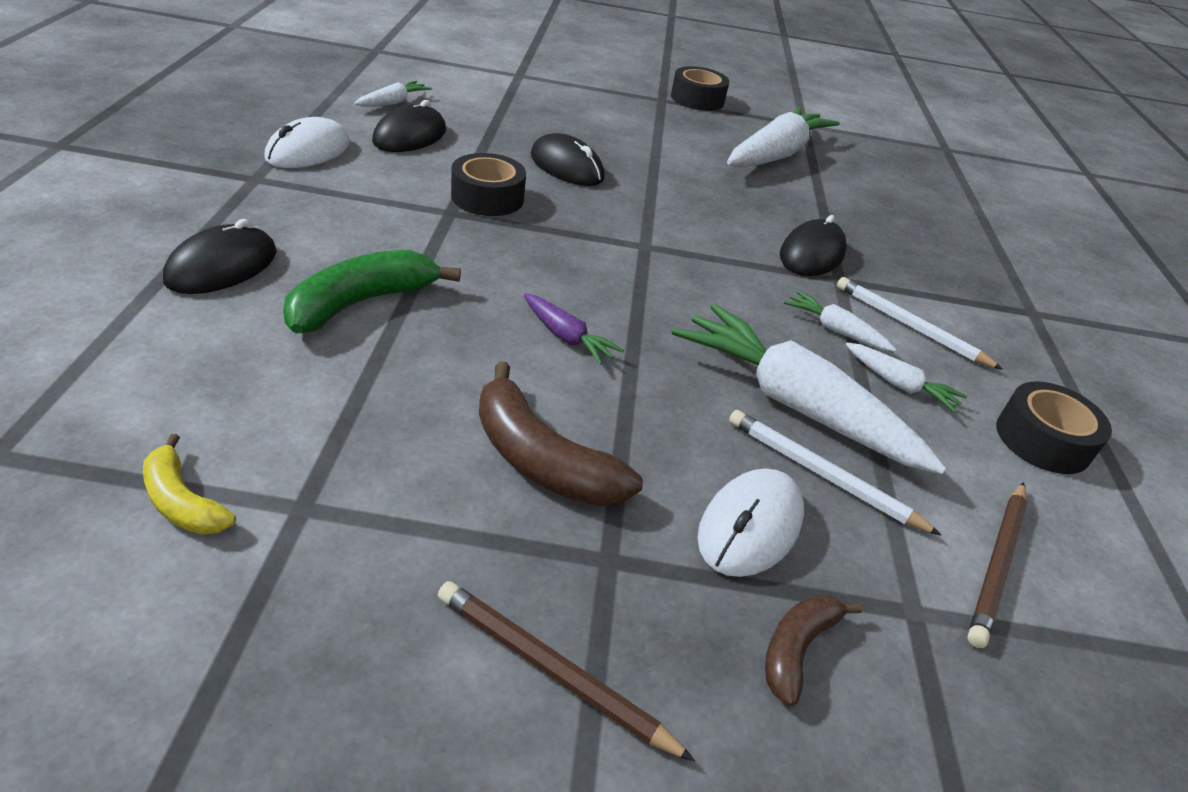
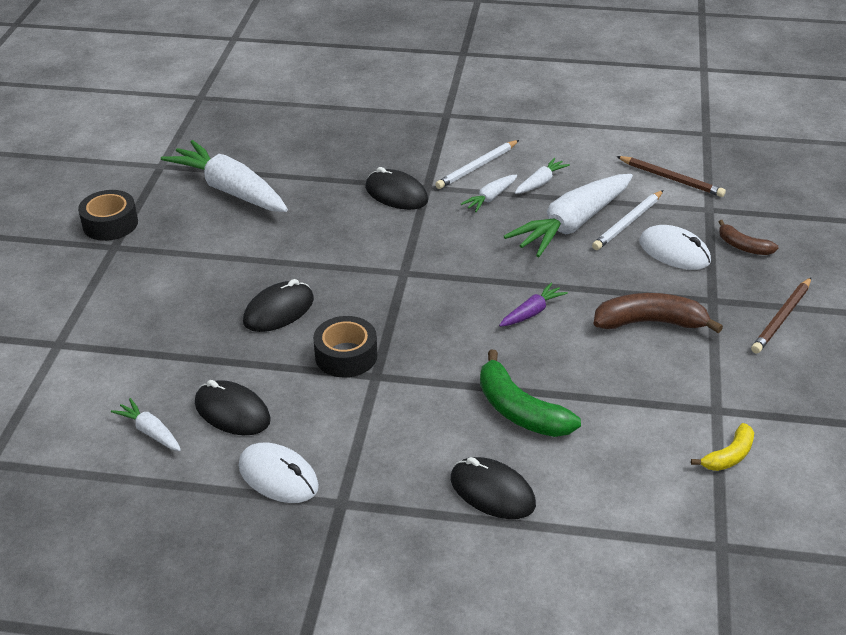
camera: 80 degrees left, 0 degrees up
brown banana [479,361,643,506] -> brown banana turned 135 degrees counterclockwise [594,293,723,333]
black tape [996,381,1112,474] -> none

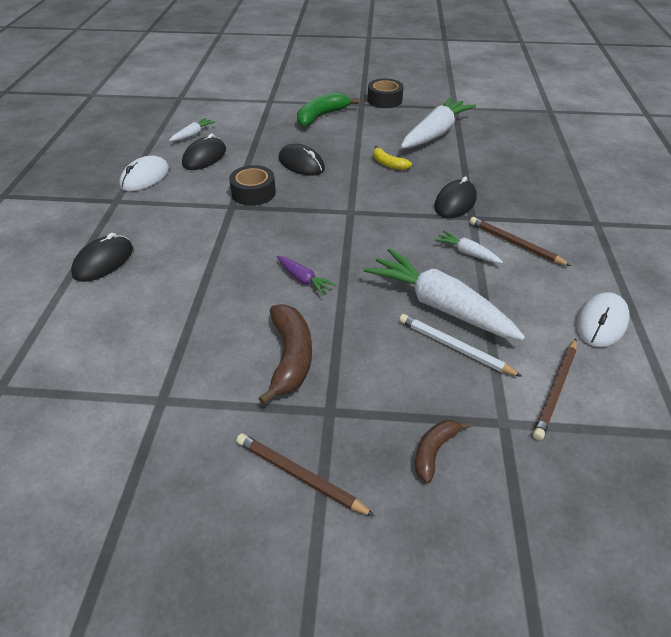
camera: 85 degrees right, 5 degrees up
white pencil [435,140,519,189] -> brown pencil [470,217,571,266]
green banana [480,350,581,437] -> green banana moved to [297,92,359,127]
white carrot [515,158,570,194] -> none
white mouse [639,225,711,270] -> white mouse moved to [576,292,629,347]
yellow banana [691,423,754,471] -> yellow banana moved to [373,145,412,170]

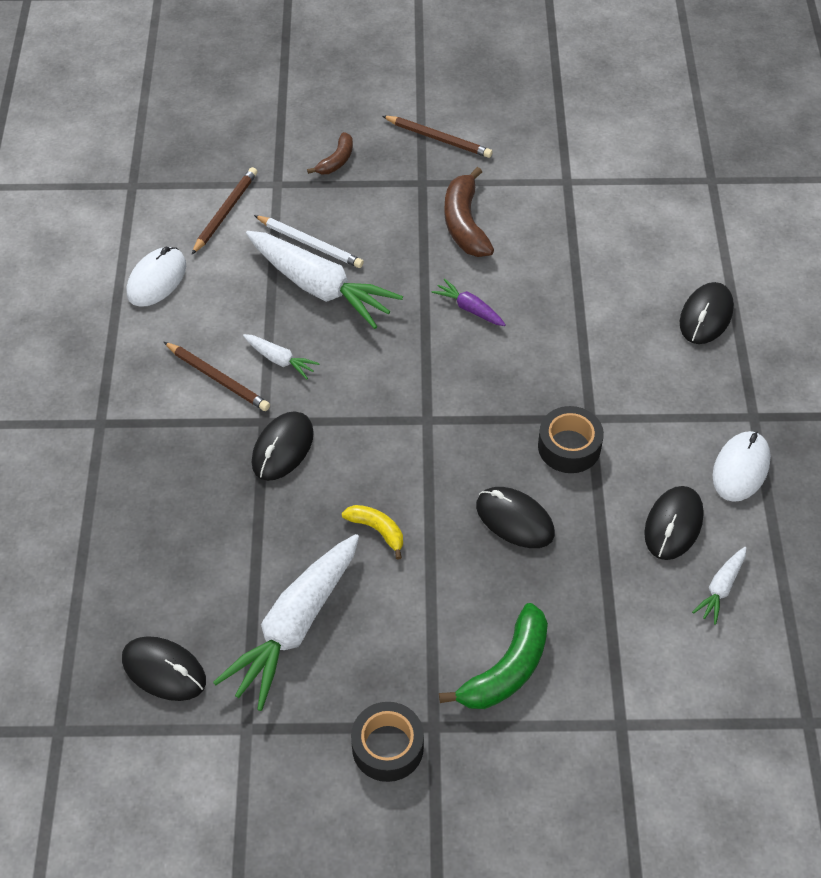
camera: 175 degrees right, 10 degrees up
none -> black mouse [122,636,206,701]

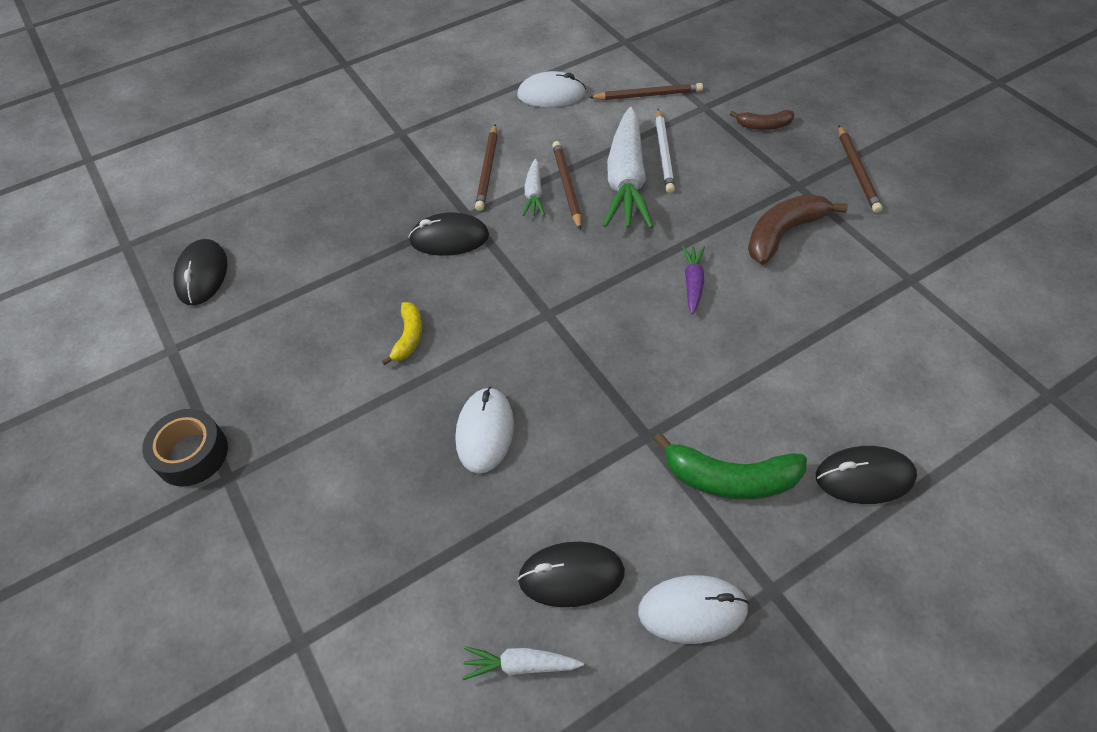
camera: 60 degrees right, 0 degrees up
white carrot [213,534,359,711] -> none
green banana [439,603,548,709] -> green banana moved to [653,432,807,500]
black mouse [476,487,555,548] -> white mouse [455,387,514,474]
black tape [538,406,604,473] -> none
none -> brown pencil [552,141,581,230]

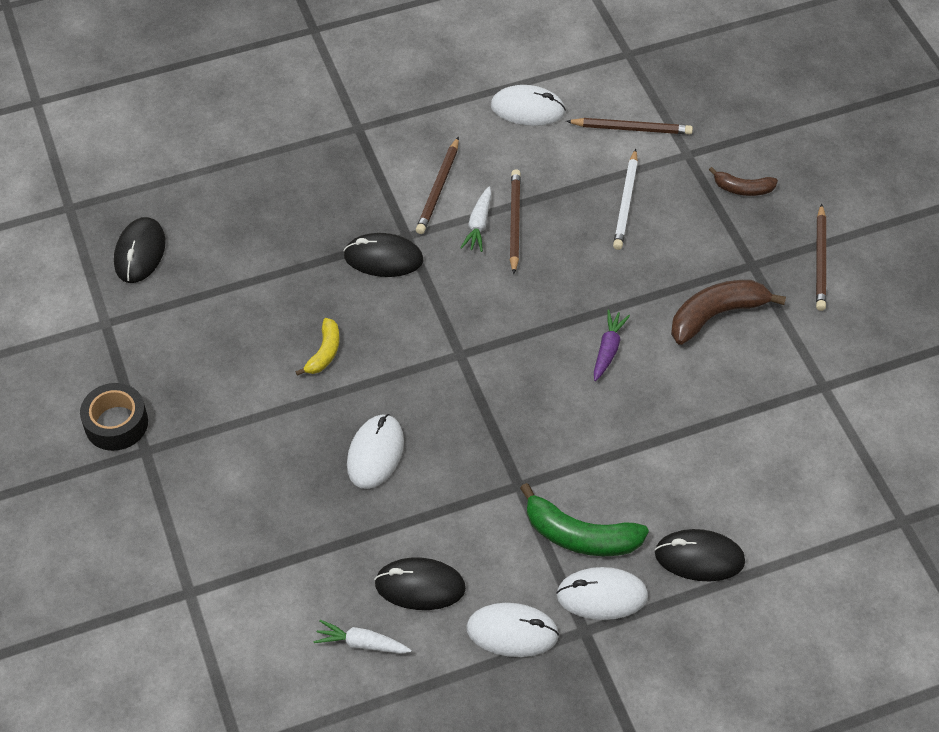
camera: 10 degrees right, 0 degrees up
white carrot [603,107,654,229] -> none
none -> white mouse [556,567,648,620]

